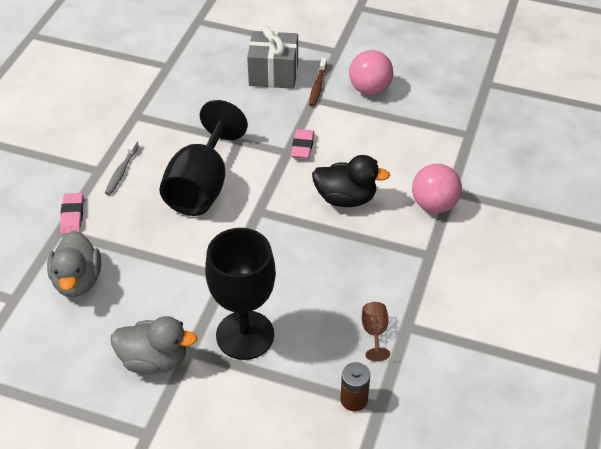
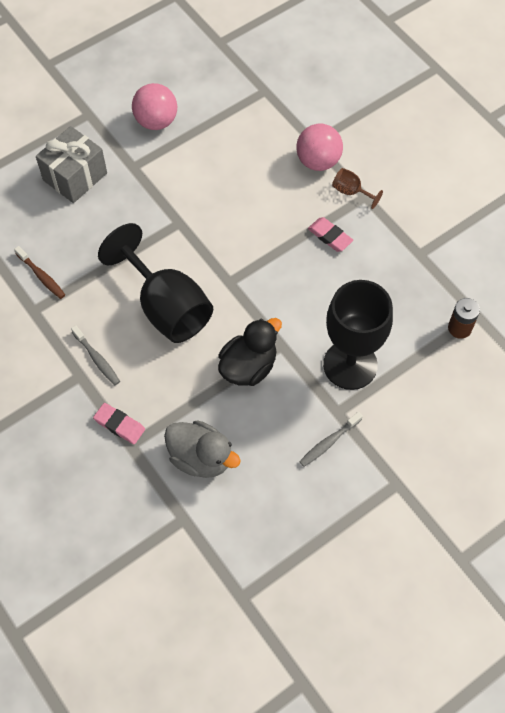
camera: 55 degrees left, 15 degrees up
grey duck [111,316,198,375] -> grey toothbrush [299,412,363,467]
pink eraser [291,129,315,159] -> pink eraser moved to [308,217,353,252]
brown toothbrush [309,58,327,106] -> brown toothbrush moved to [14,246,65,299]
black duck [312,155,390,207] -> black duck moved to [218,318,282,386]
brown goblet [362,302,390,361] -> brown goblet moved to [332,168,383,209]

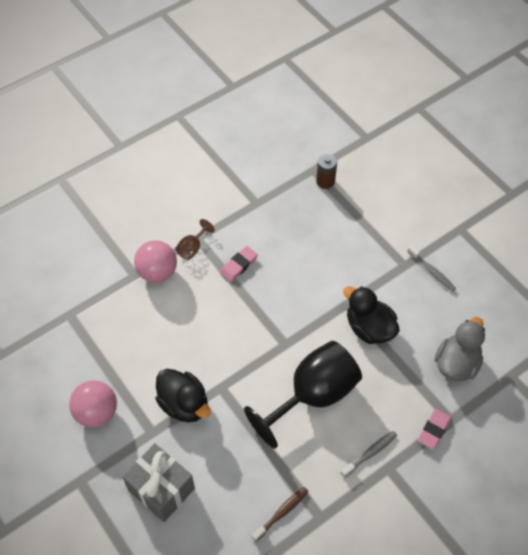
camera: 90 degrees left, 5 degrees down
black goblet [323,280,393,390] -> none
none -> black duck [155,369,211,422]

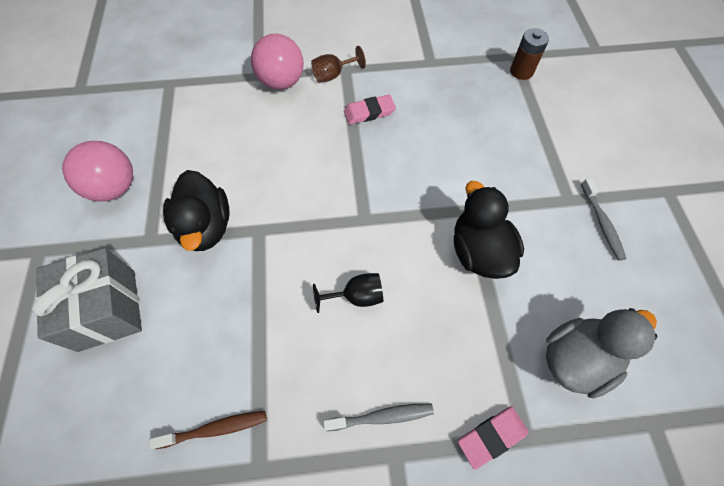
camera: 30 degrees right, 5 degrees up
black goblet [244,341,362,449] -> black goblet [313,273,384,313], size x0.41

